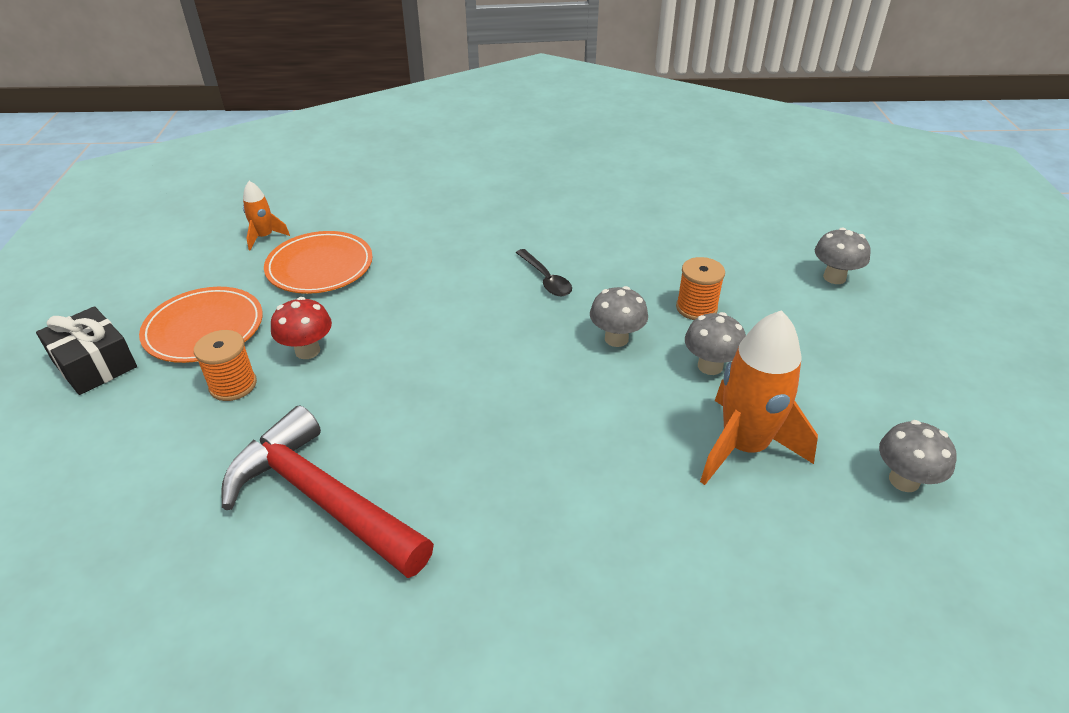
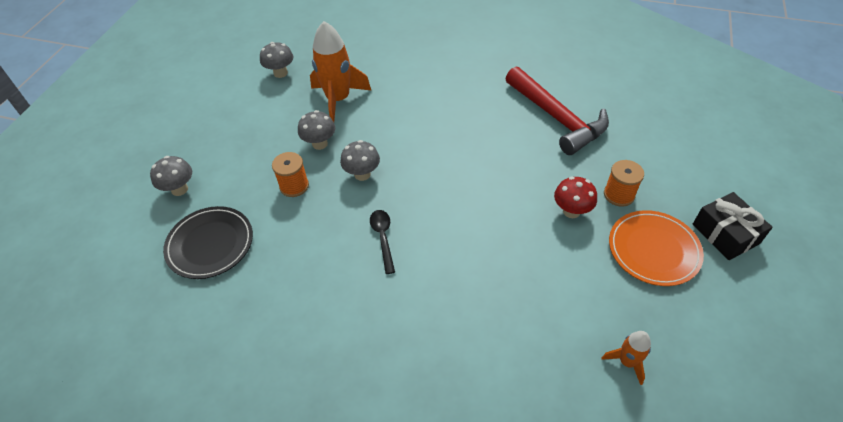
camera: 160 degrees left, 10 degrees up
orange plate [264,231,373,294] -> none
none -> black plate [163,206,253,279]

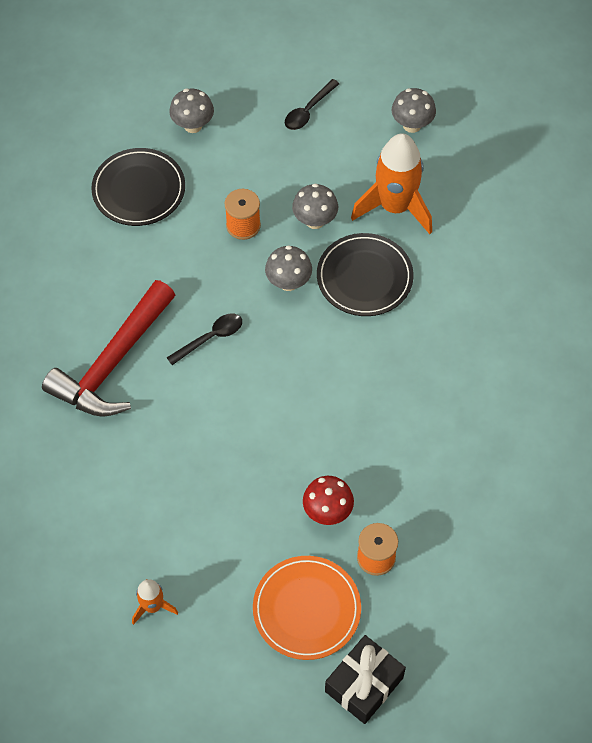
camera: 65 degrees right, 10 degrees up
red hammer [505,67,609,155] -> red hammer moved to [42,280,175,417]
none -> black spoon [285,79,339,130]
none -> black plate [317,233,413,316]

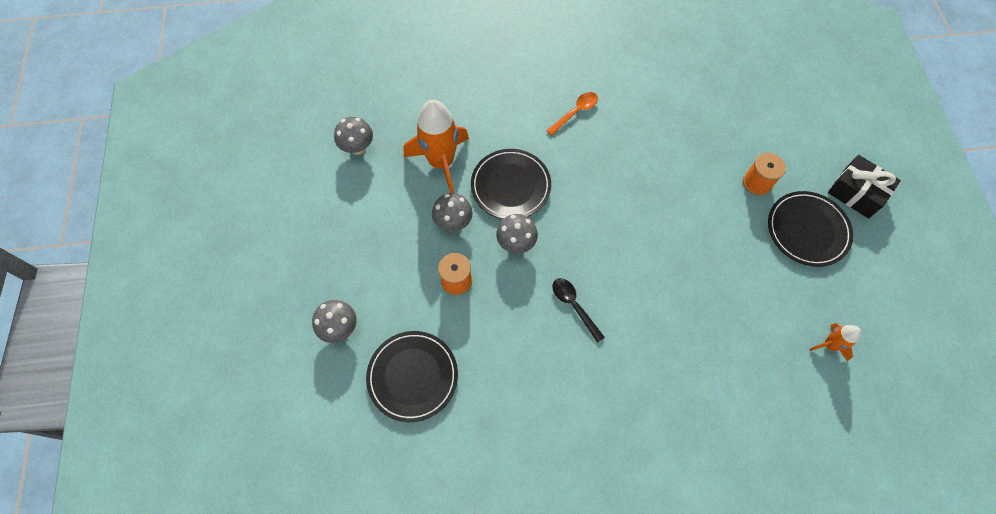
camera: 90 degrees left, 5 degrees up
red hammer [42,280,175,417] -> none
orange plate [253,556,361,660] -> black plate [768,191,853,267]
black spoon [285,79,339,130] -> none
red mushroom [303,476,354,525] -> none
none -> orange spoon [546,92,598,136]

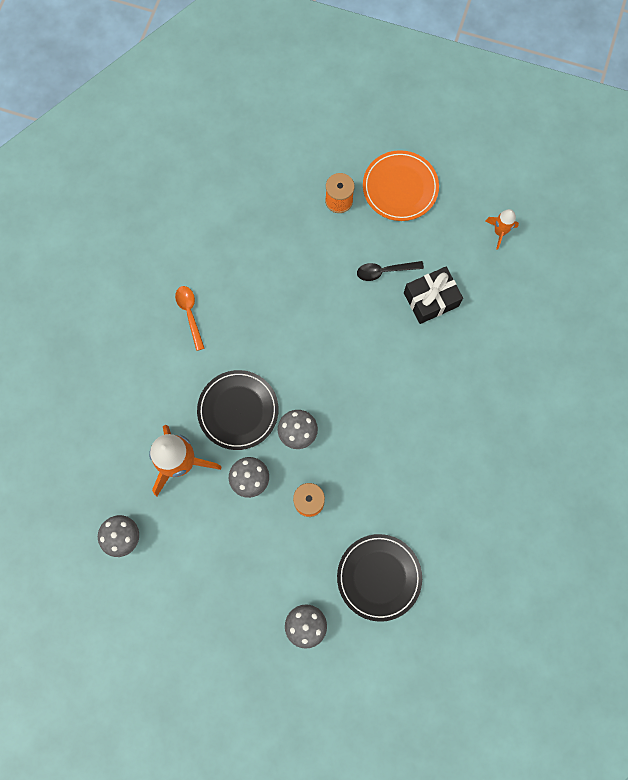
camera: 65 degrees left, 10 degrees up
black spoon [553,278,605,343] -> black spoon moved to [357,261,424,281]
black plate [768,191,853,267] -> orange plate [363,150,439,221]
black gift [828,155,901,219] -> black gift moved to [404,267,463,324]

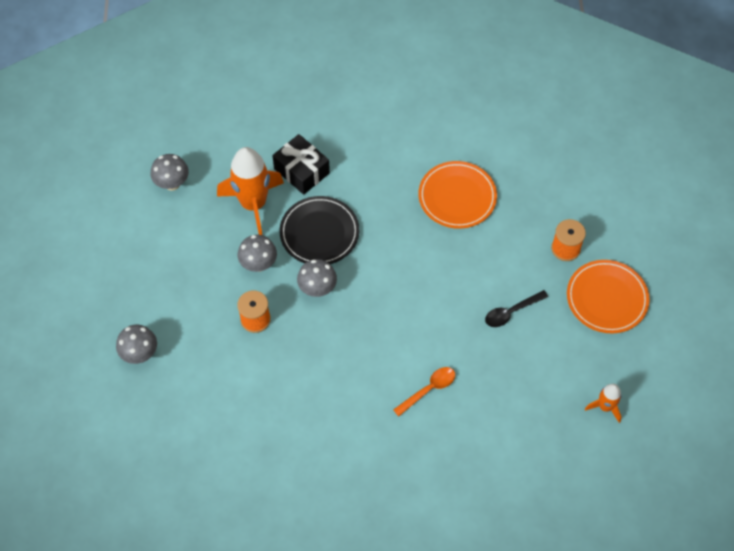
camera: 70 degrees right, 15 degrees down
orange spoon [175,286,204,351] -> orange spoon moved to [393,367,455,416]
black plate [337,534,422,622] -> none
black spoon [357,261,424,281] -> black spoon turned 90 degrees counterclockwise [485,290,548,327]
black gift [404,267,463,324] -> black gift moved to [272,134,330,195]
none -> orange plate [418,161,497,229]

